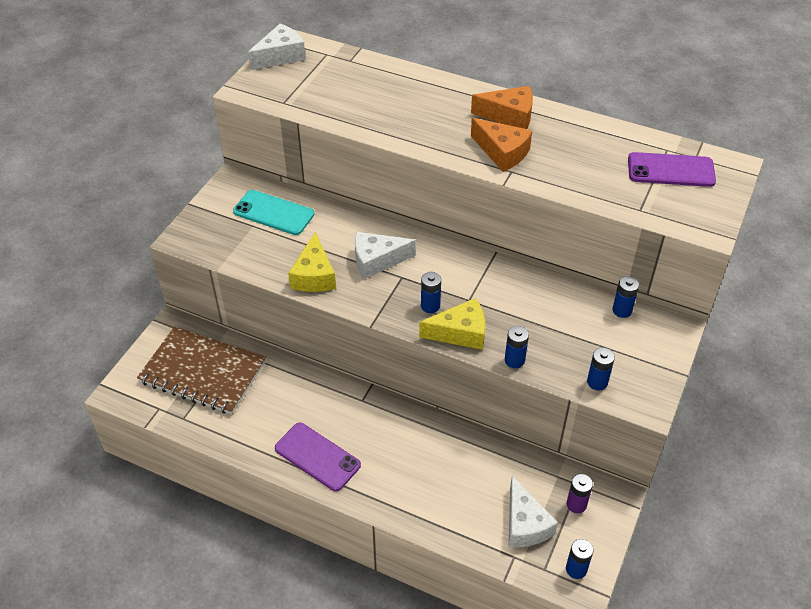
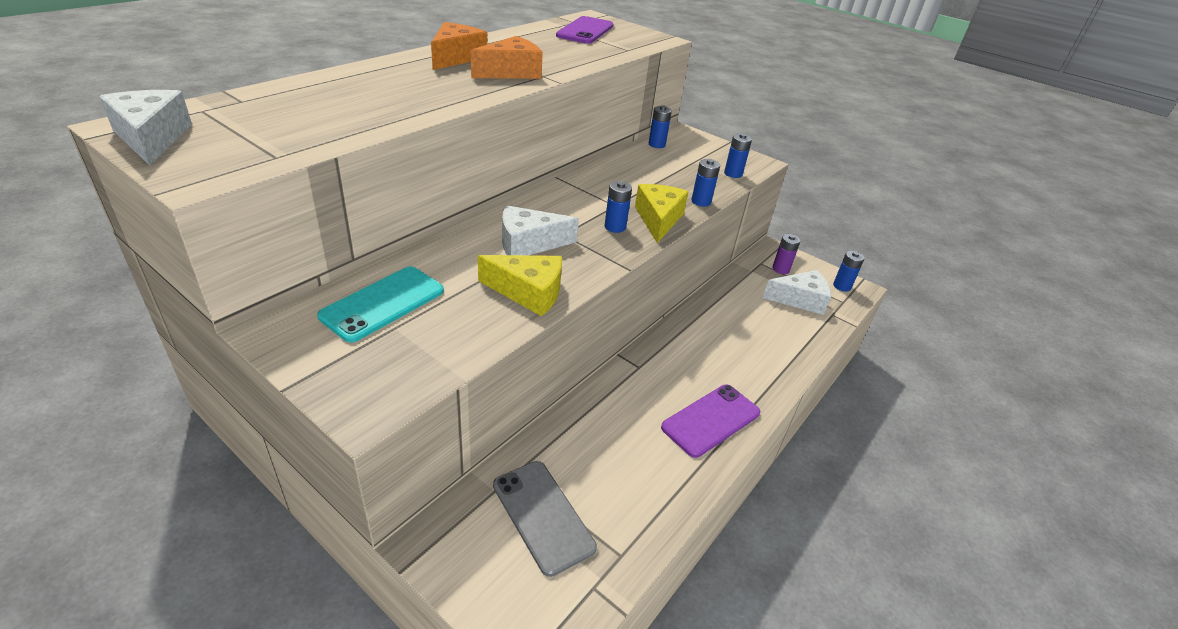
camera: 80 degrees left, 10 degrees down
brown notebook [137,326,266,415] -> grey phone [493,461,597,577]
white cheese [355,232,416,279] -> white cheese turned 75 degrees clockwise [502,205,579,255]

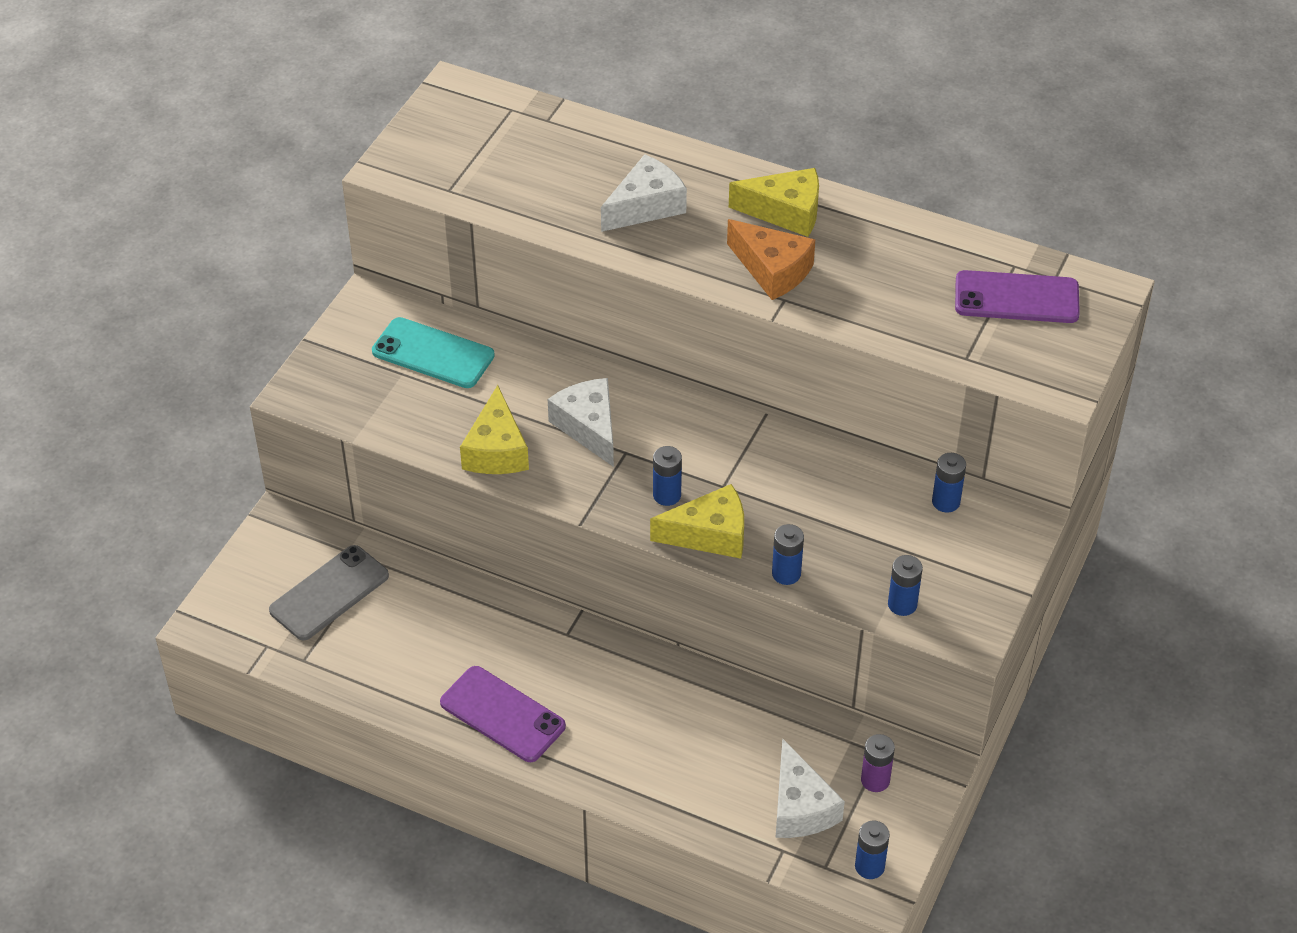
camera: 80 degrees right, 10 degrees up
white cheese [99,90,192,166] -> white cheese moved to [601,154,687,232]
orange cheese [431,22,487,70] -> yellow cheese [729,168,819,237]

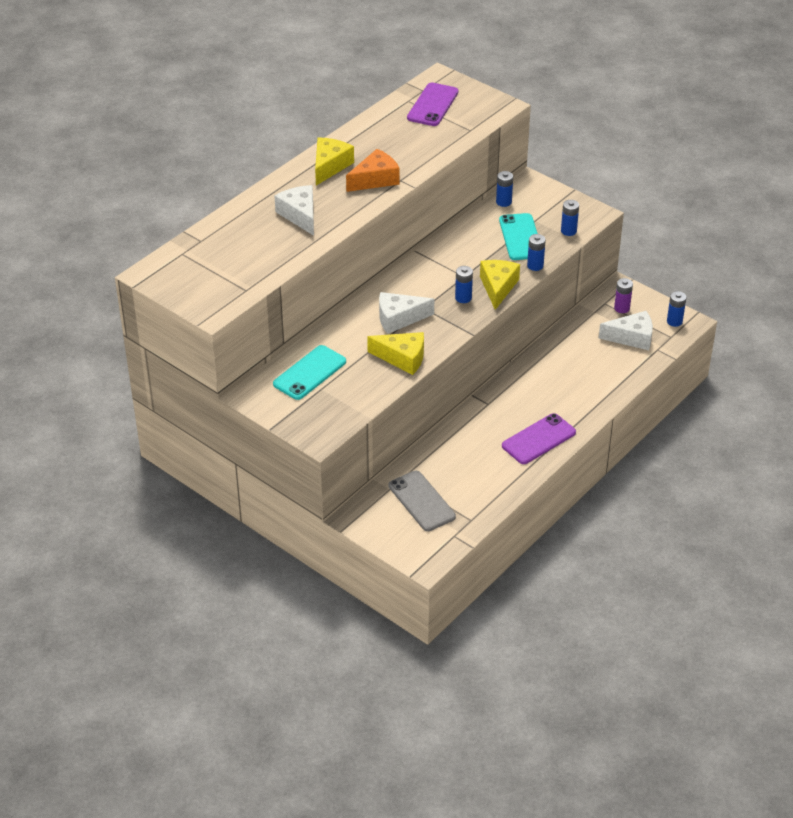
camera: 75 degrees left, 5 degrees down
none -> turquoise phone [499,213,538,260]

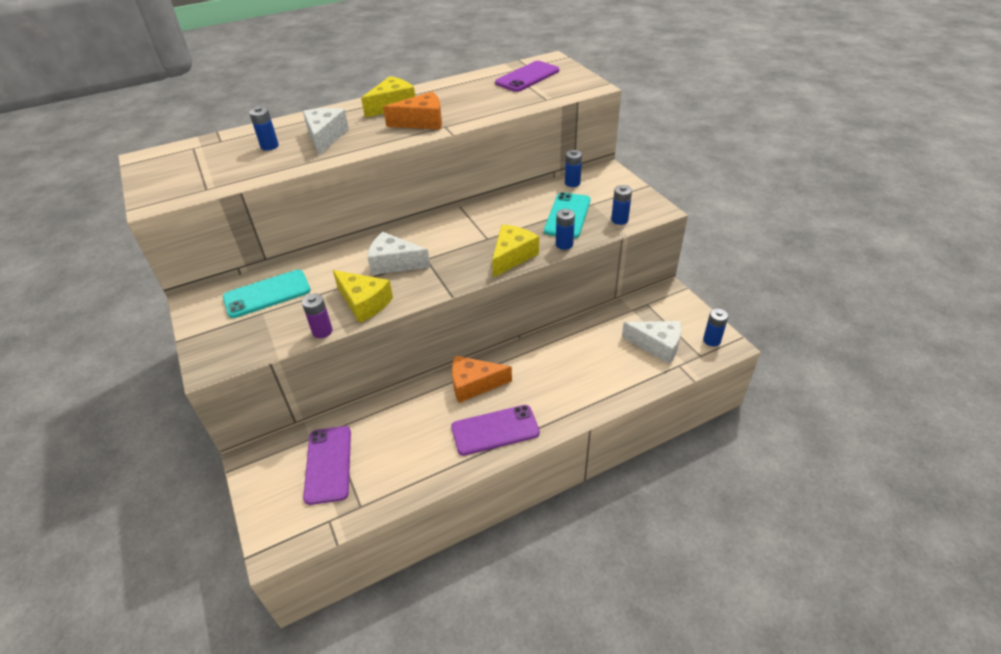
camera: 25 degrees right, 0 degrees up
grey phone [389,471,456,531] -> purple phone [303,426,351,505]
blue battery [455,266,473,303] -> blue battery moved to [249,107,279,151]
purple battery [614,278,633,313] -> purple battery moved to [302,294,333,338]
none -> orange cheese [452,356,512,403]

